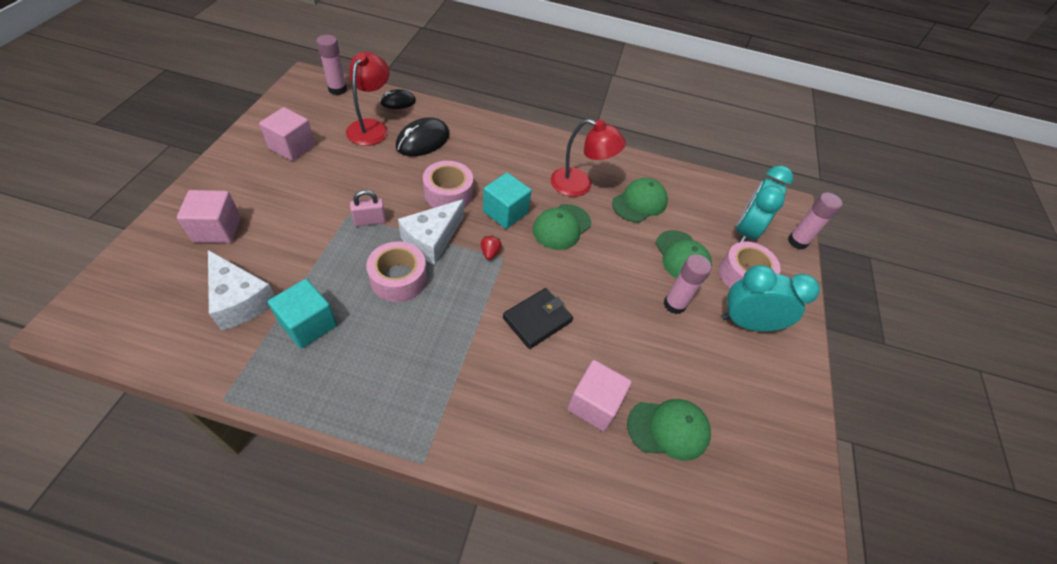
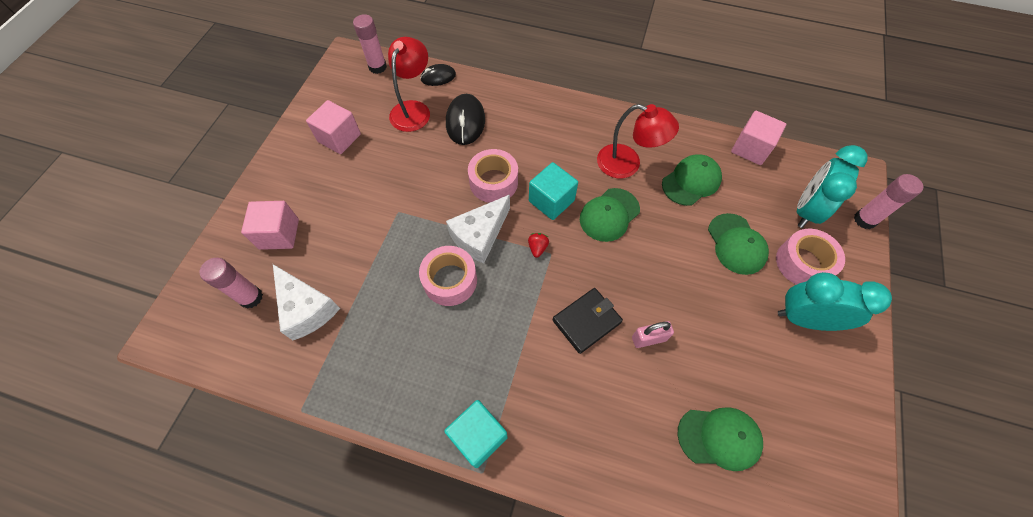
camera: 10 degrees right, 10 degrees up
turquoise cube [268,279,337,349] -> turquoise cube moved to [444,400,508,468]
pink padlock [350,190,386,226] -> pink padlock moved to [632,321,674,348]
black mouse [396,117,450,156] -> black mouse turned 45 degrees counterclockwise [446,94,485,145]
pink cube [567,360,632,431] -> pink cube moved to [731,111,786,165]
pink glue stick [664,254,711,314] -> pink glue stick moved to [200,258,263,309]

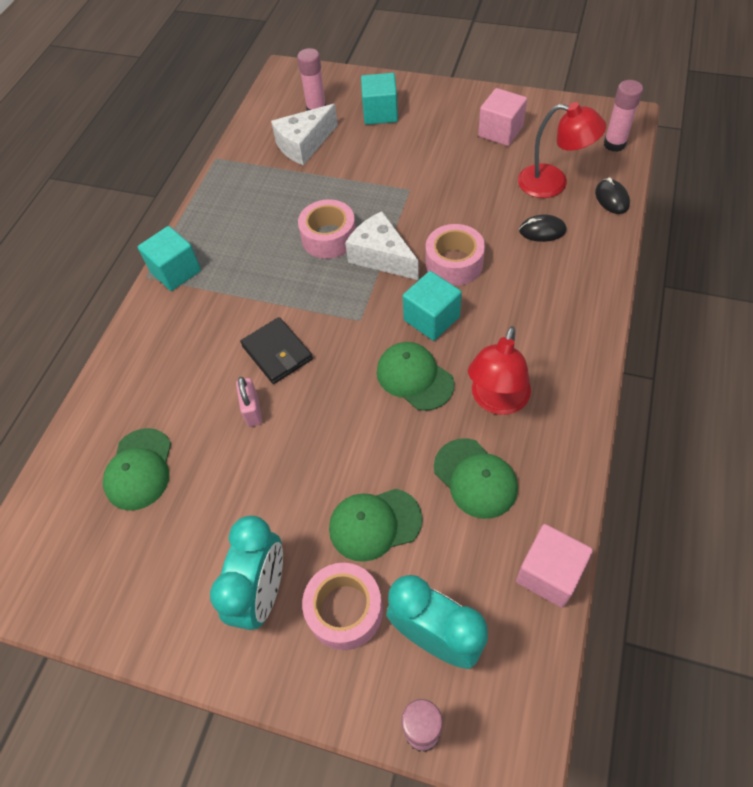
camera: 95 degrees right, 5 degrees down
pink cube [241,201,299,250] -> turquoise cube [361,73,398,125]
black mouse [446,94,485,145] -> black mouse [519,214,566,242], size x0.62
red strawberry [528,233,549,258] -> none

